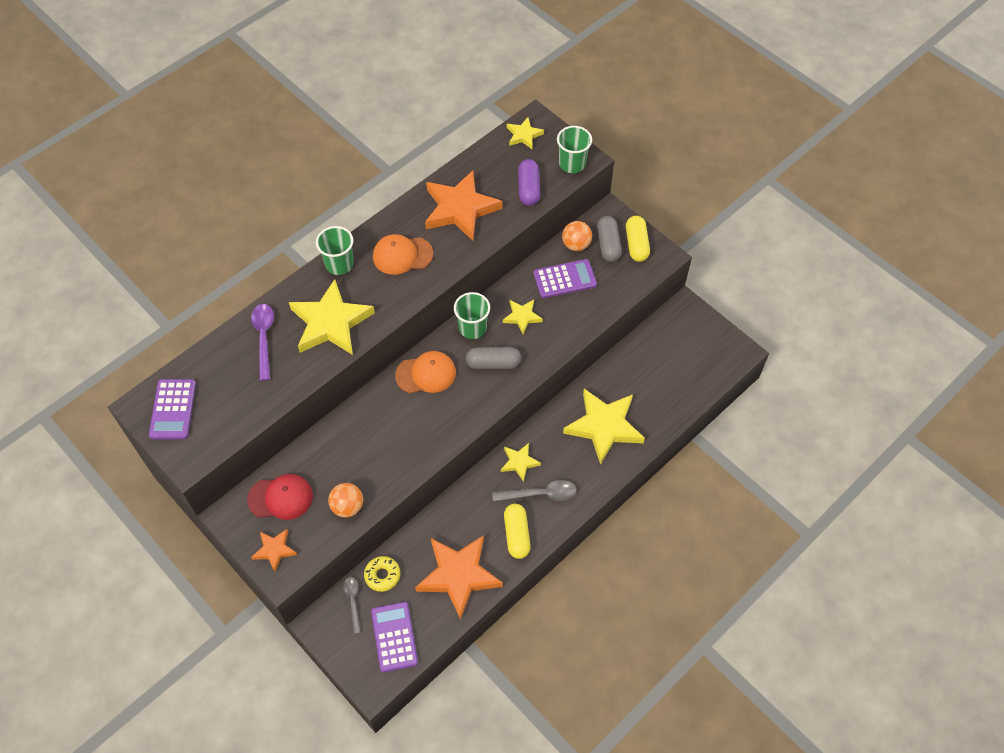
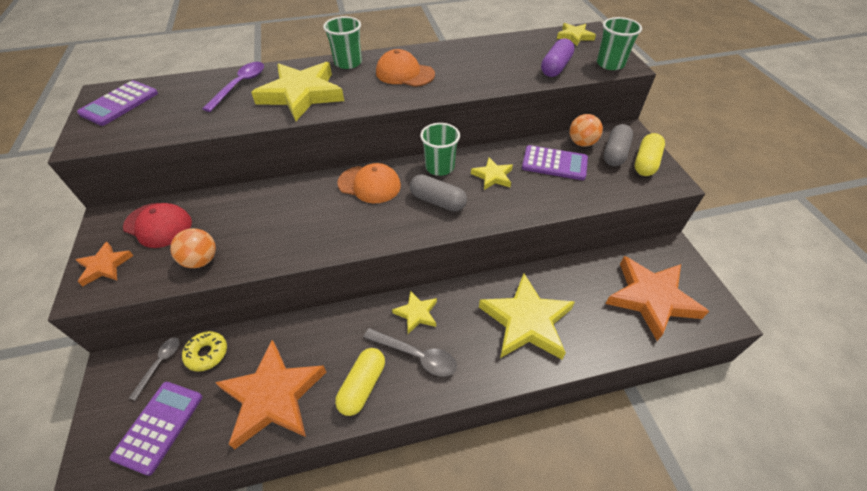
camera: 30 degrees right, 10 degrees down
orange star [425,171,502,241] -> orange star moved to [605,256,709,341]

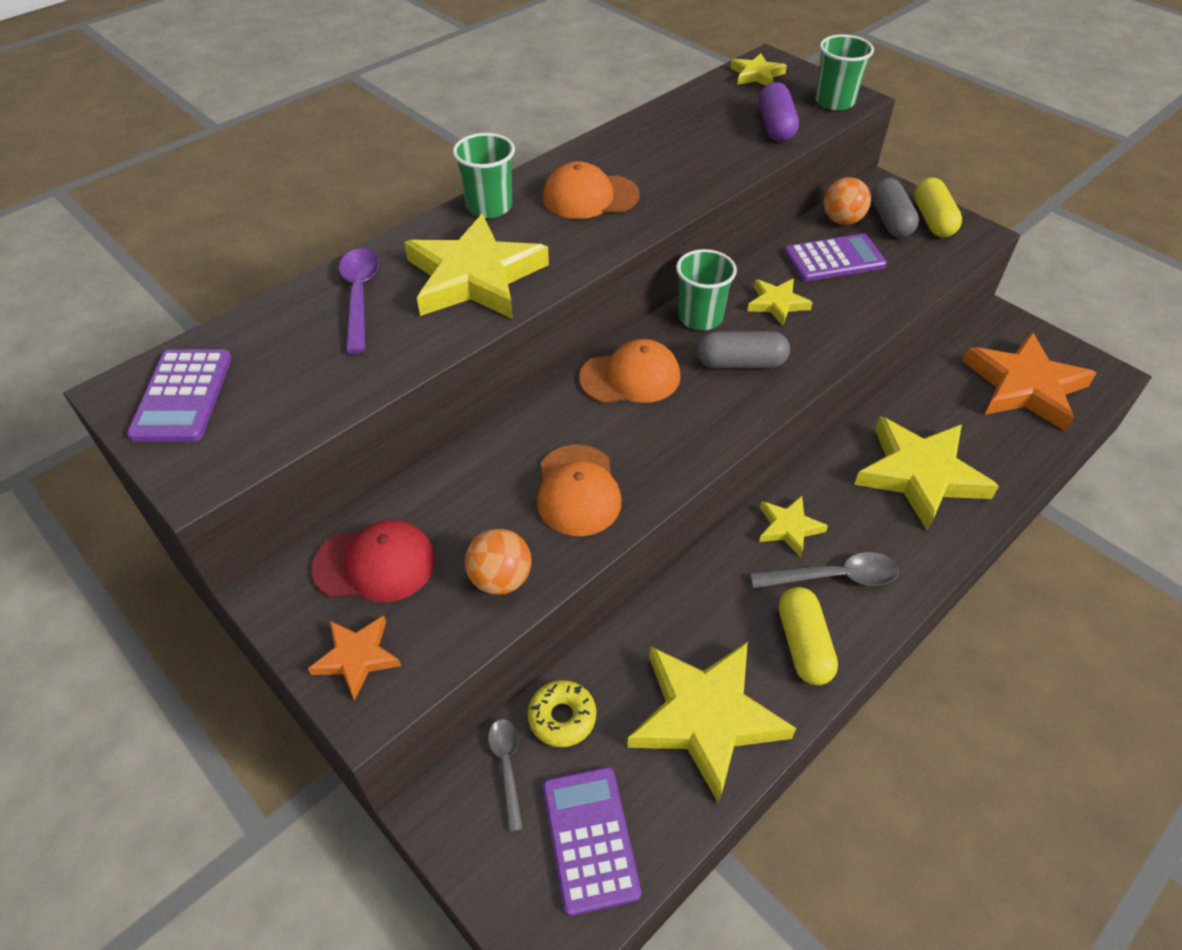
camera: 30 degrees left, 0 degrees up
orange star [215,340,326,449] -> yellow star [627,642,796,804]
none -> orange cap [537,445,621,536]

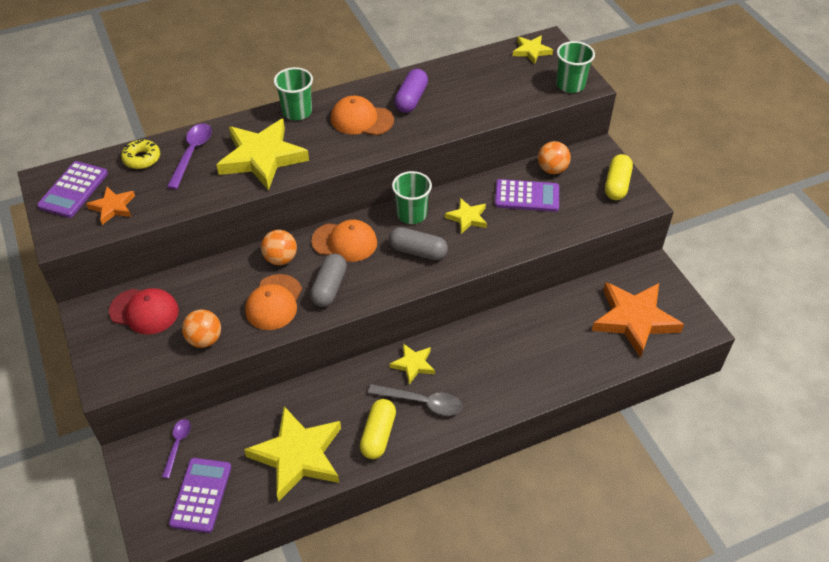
camera: 20 degrees right, 0 degrees up
orange star [308,616,401,701] -> orange star moved to [86,187,135,225]
grey spoon [488,719,523,832] -> purple spoon [162,419,191,479]
yellow donut [527,680,596,747] -> yellow donut moved to [121,140,160,169]
purple capsule [759,82,799,142] -> purple capsule moved to [394,69,428,113]
yellow star [854,416,999,531] -> none
grey capsule [871,178,919,238] -> grey capsule moved to [310,254,347,307]
none -> orange ball [261,230,297,265]

